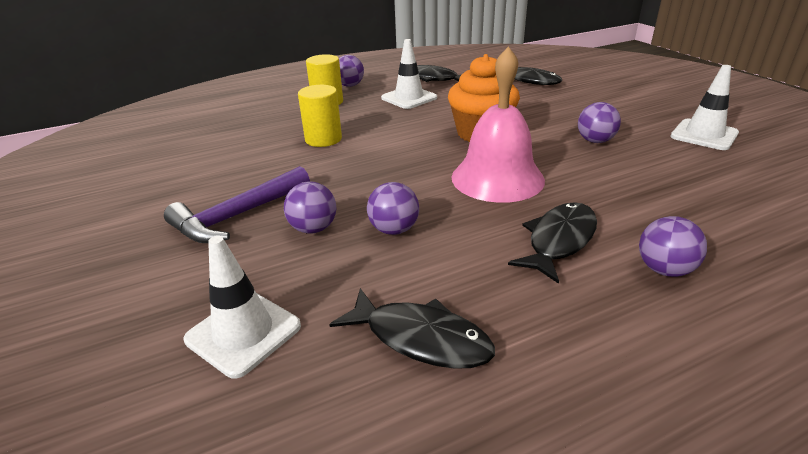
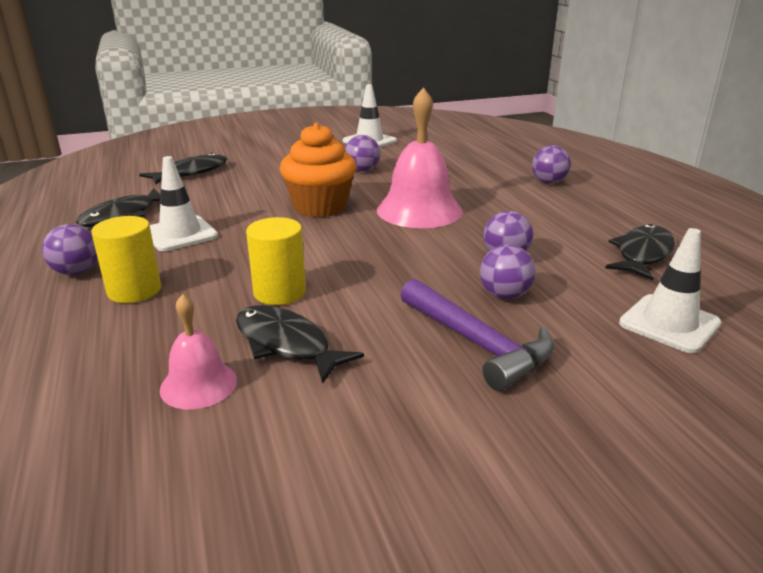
camera: 85 degrees left, 5 degrees down
black fish [508,202,597,284] -> black fish moved to [236,305,364,384]
none -> pink bell [160,294,237,410]

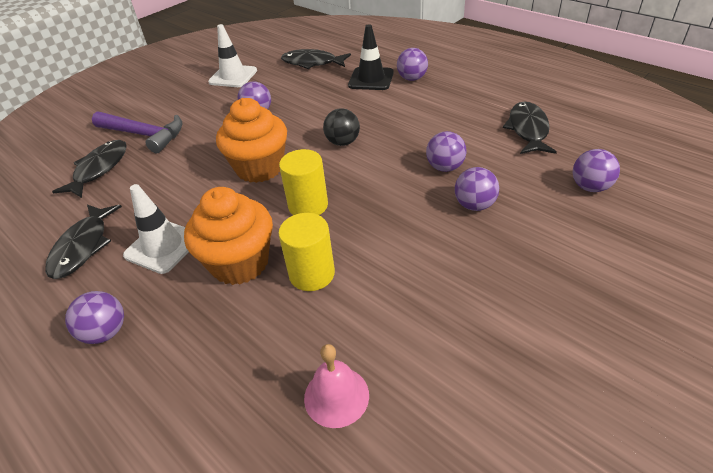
camera: 25 degrees left, 15 degrees up
yellow cylinder [92,216,161,303] -> yellow cylinder moved to [279,149,328,215]
black fish [236,305,364,384] -> black fish moved to [281,49,351,69]
pink bell [377,87,463,228] -> black ball [323,108,360,146]
purple hammer [400,279,554,391] -> purple hammer moved to [92,112,182,153]
white traffic cone [619,228,721,353] -> purple ball [573,149,620,192]
none -> orange cupcake [184,187,273,285]
none -> black traffic cone [348,24,394,90]

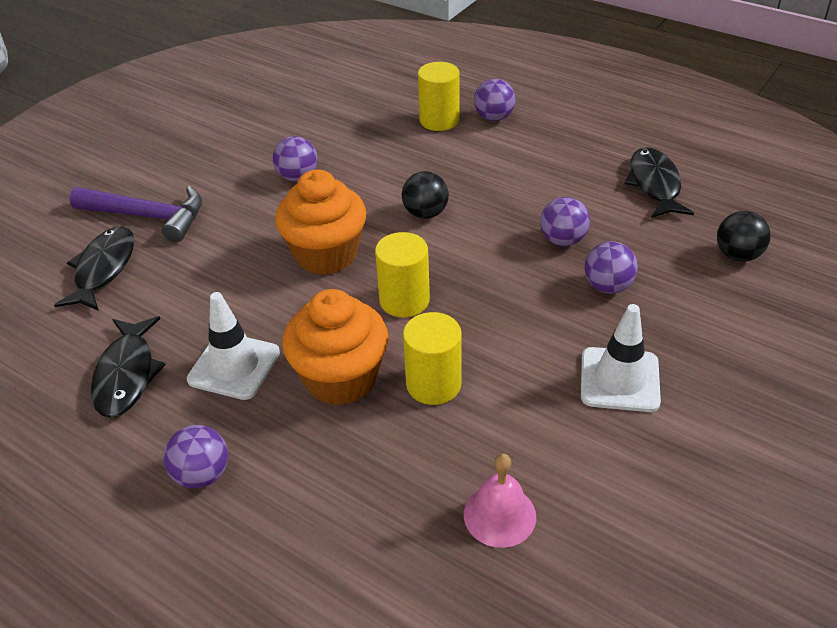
camera: 10 degrees left, 0 degrees up
white traffic cone [208,24,257,87] -> white traffic cone moved to [581,304,661,412]
black fish [281,49,351,69] -> none
black traffic cone [348,24,394,90] -> yellow cylinder [418,62,459,131]
purple ball [573,149,620,192] -> black ball [717,211,771,262]

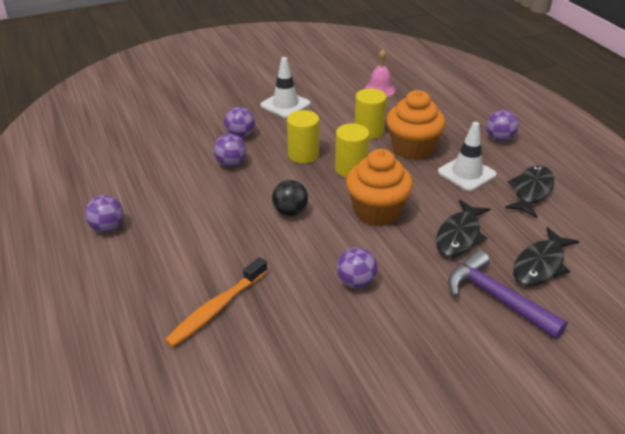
camera: 150 degrees left, 5 degrees down
yellow cylinder [418,62,459,131] -> yellow cylinder moved to [287,110,319,163]
purple ball [474,79,516,121] -> purple ball moved to [85,195,124,232]
black fish [624,147,694,218] -> black fish moved to [436,199,490,257]
black ball [717,211,771,262] -> none
none -> orange toothbrush [165,257,267,347]

